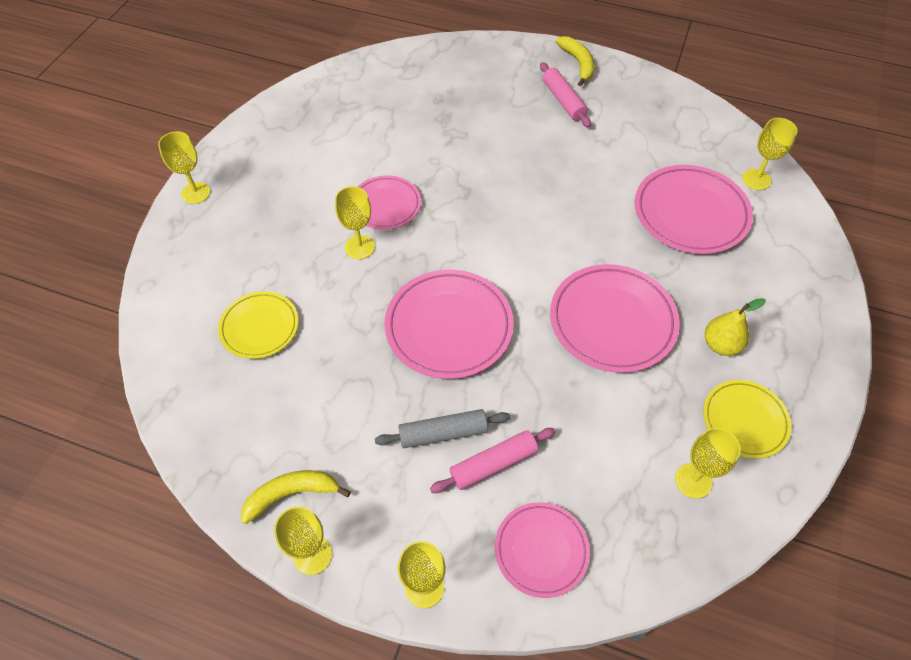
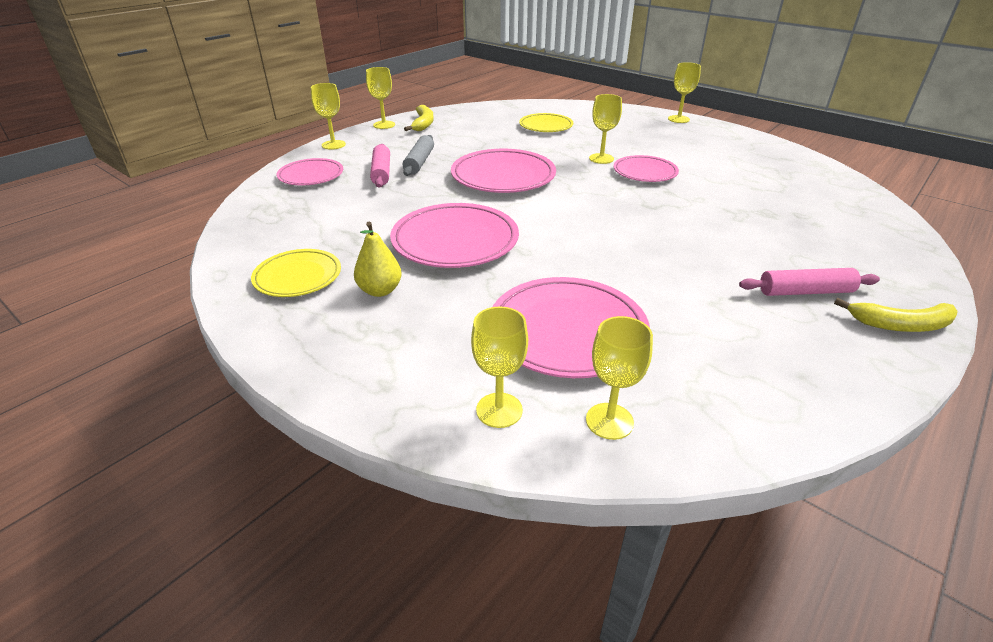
camera: 110 degrees right, 20 degrees down
yellow goblet [675,428,741,498] -> yellow goblet moved to [471,307,528,428]

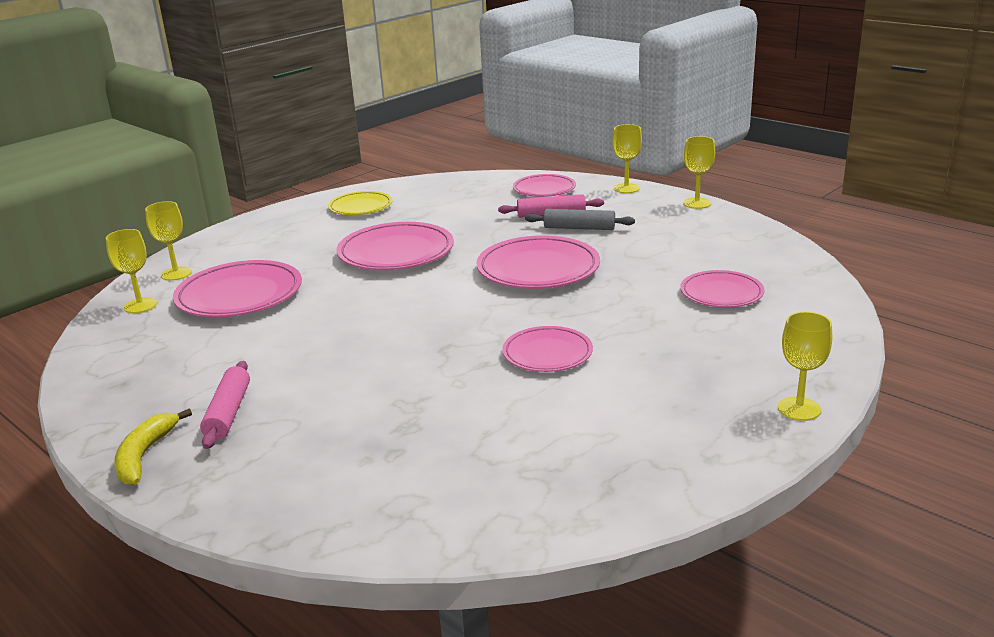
camera: 95 degrees right, 10 degrees down
yellow pear [354,222,402,297] -> none
yellow banana [404,105,434,131] -> none
yellow plate [519,113,573,132] -> pink plate [680,270,765,307]
yellow goblet [589,94,622,164] -> none

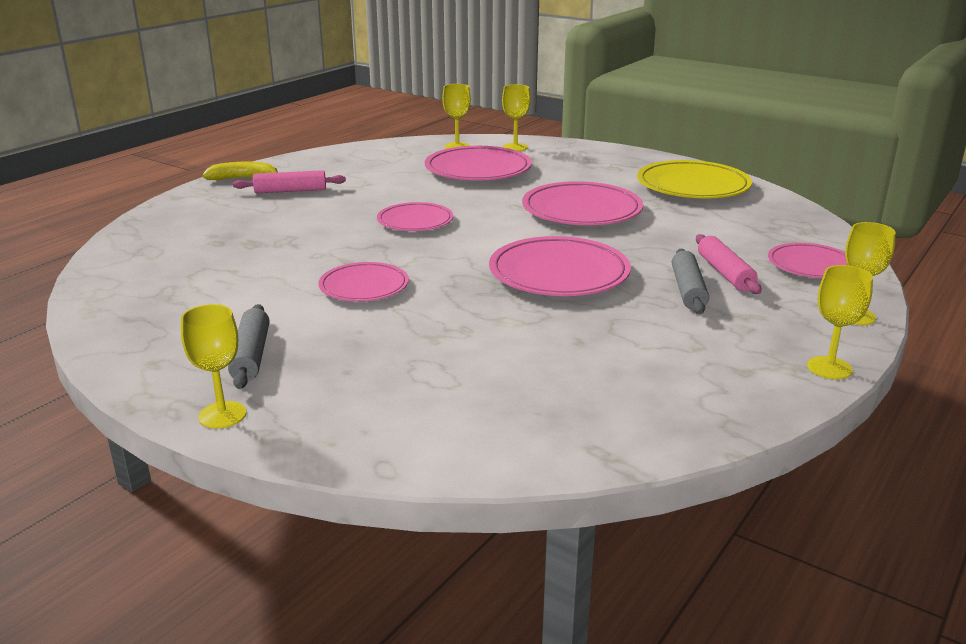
camera: 80 degrees right, 0 degrees up
yellow plate [328,191,392,215] -> yellow plate [637,160,752,198], size x1.62
pink plate [680,270,765,307] -> pink plate moved to [377,202,453,231]
none -> grey rolling pin [228,304,269,389]

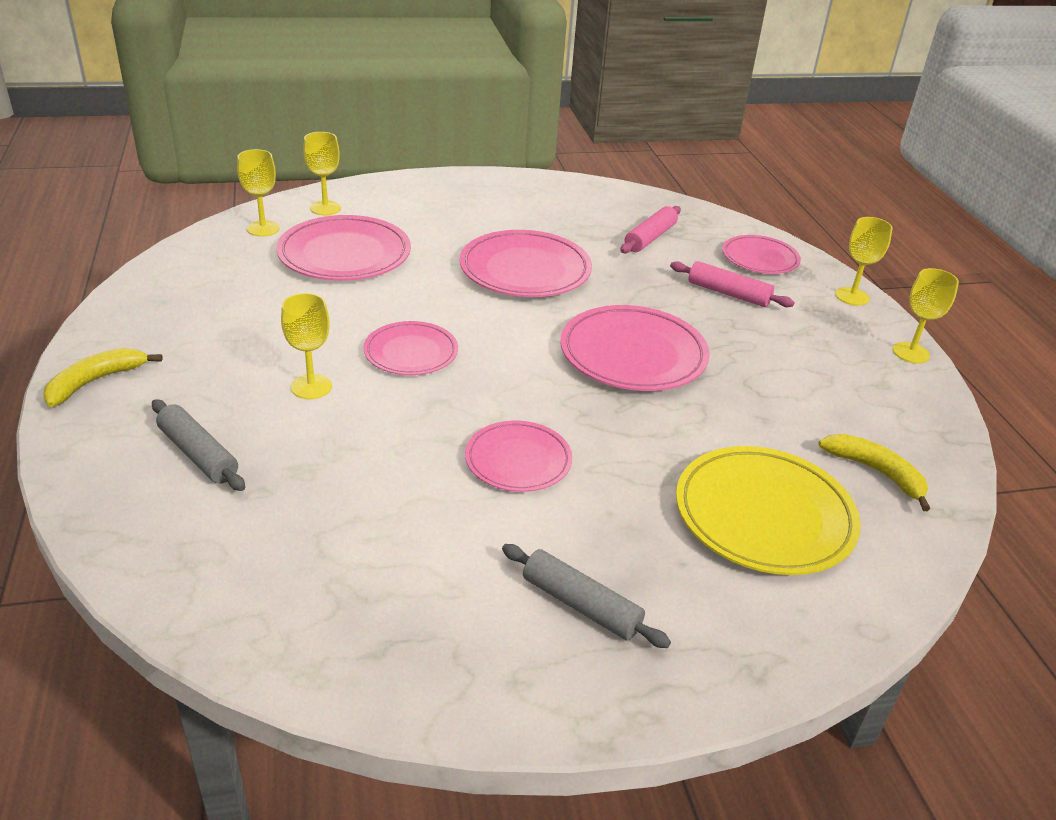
camera: 50 degrees left, 10 degrees up
yellow goblet [181,304,246,429] -> yellow goblet moved to [281,293,332,399]
pink rolling pin [233,170,346,193] -> pink rolling pin moved to [620,206,681,253]
yellow plate [637,160,752,198] -> yellow plate moved to [676,446,861,575]
grey rolling pin [672,249,709,314] -> grey rolling pin moved to [152,399,245,491]
none -> yellow banana [818,434,930,511]

